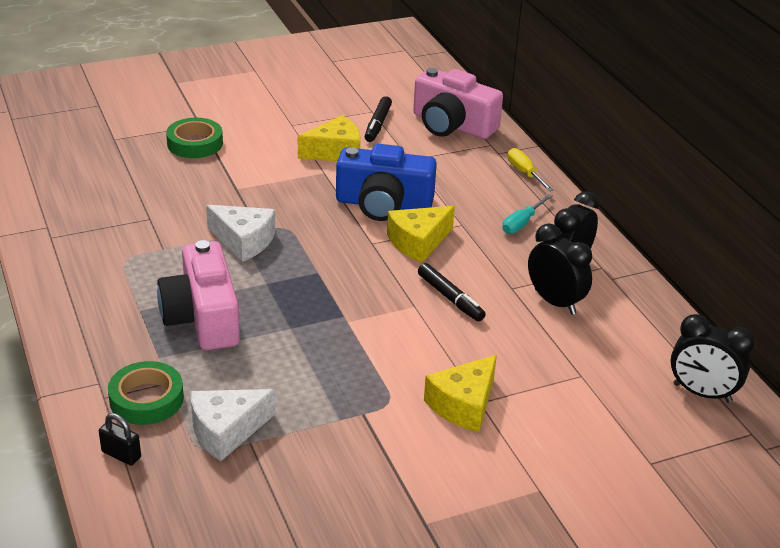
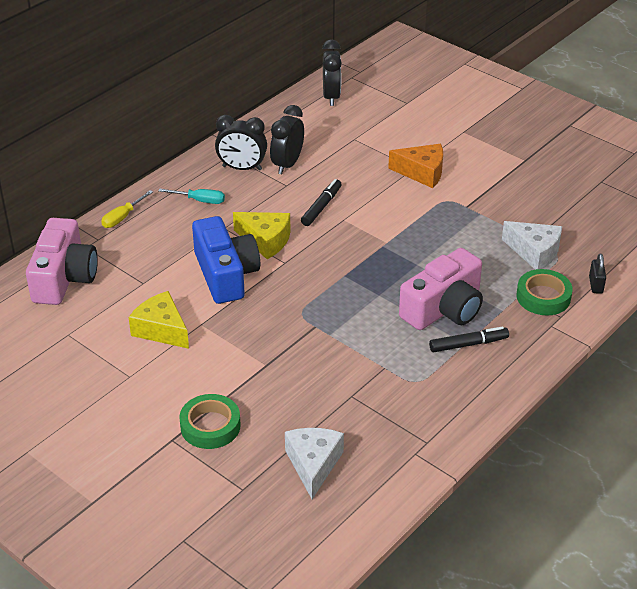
camera: 115 degrees left, 5 degrees up
white cheese [206,205,275,262] -> white cheese moved to [285,428,344,499]
black marker [365,96,392,142] -> black marker moved to [429,326,509,352]
yellow cheese [424,355,497,432] -> orange cheese [388,144,443,188]

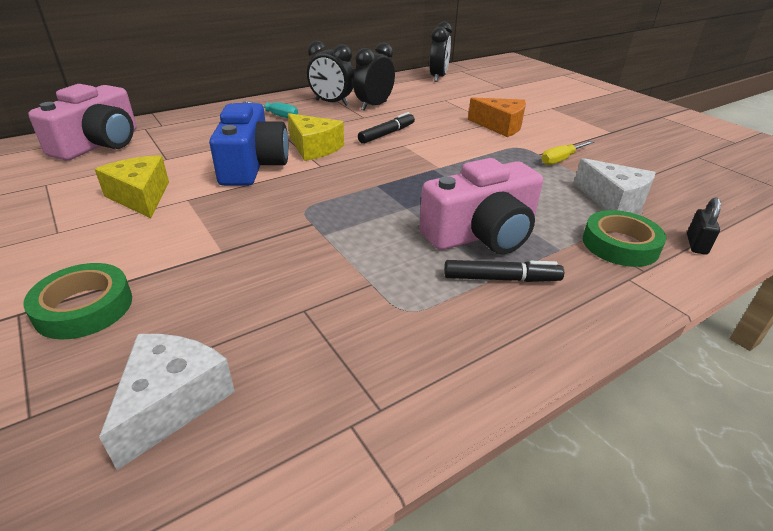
camera: 15 degrees right, 5 degrees down
yellow screwdriver [101,190,153,228] -> yellow screwdriver moved to [541,141,594,165]

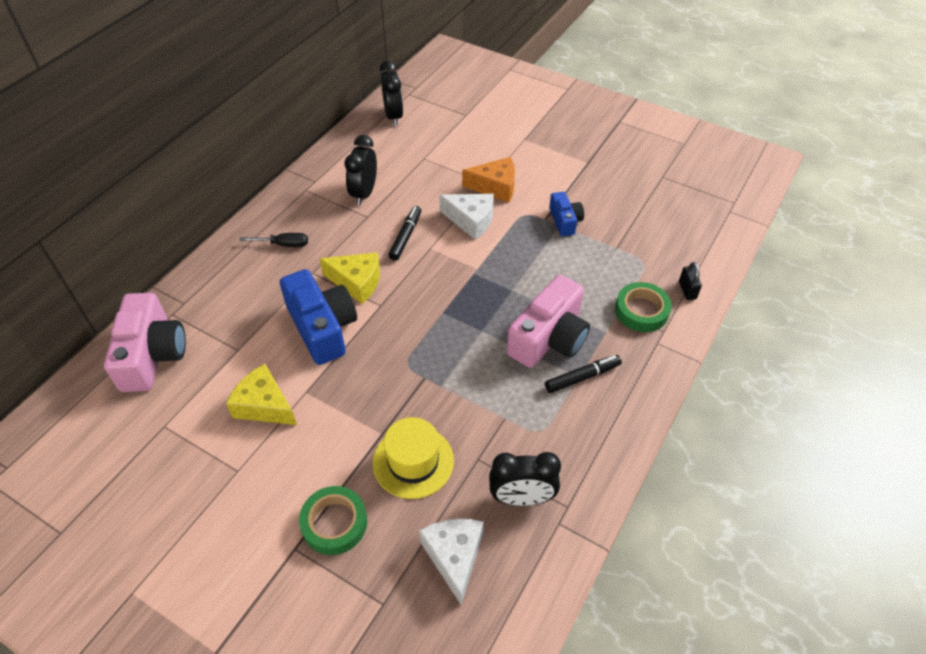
camera: 25 degrees left, 15 degrees up
turquoise screwdriver [243,101,298,118] -> black screwdriver [239,233,308,247]
black clock [307,41,354,105] -> black clock moved to [489,452,561,506]
yellow screwdriver [541,141,594,165] -> blue camera [549,192,584,236]
white cheese [574,158,656,213] -> white cheese moved to [439,194,494,240]
none -> yellow hat [373,417,454,499]

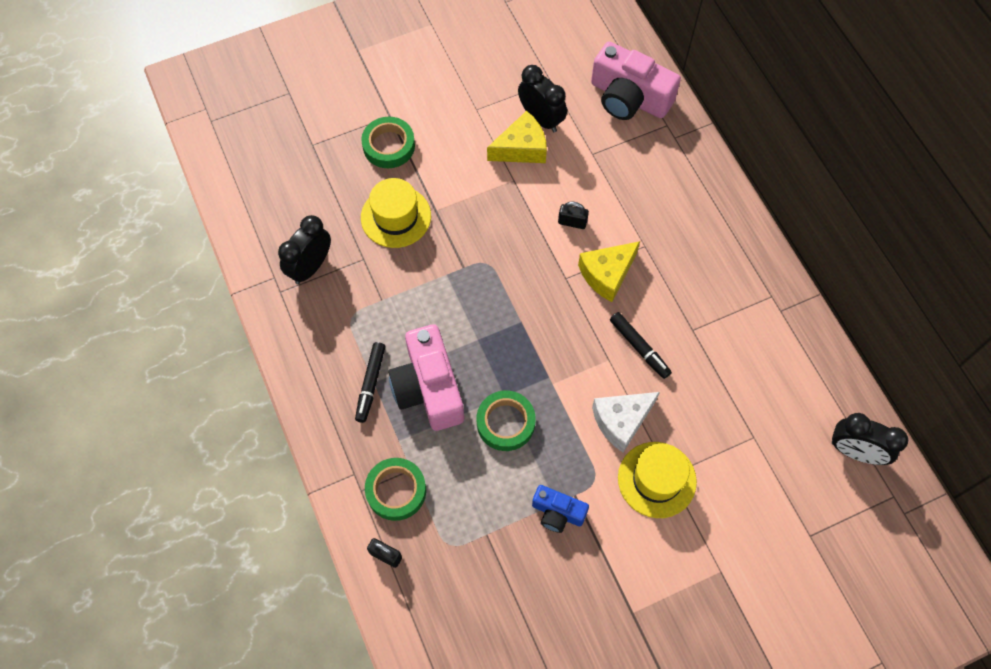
camera: 125 degrees right, 15 degrees up
black screwdriver [239,233,308,247] -> none
blue camera [280,269,357,365] -> black padlock [558,202,589,229]
black clock [345,135,377,205] -> black clock moved to [518,65,567,132]
white cheese [419,519,484,604] -> none
orange cheese [462,157,515,203] -> yellow hat [618,442,697,518]
none -> green tape [477,391,536,451]

